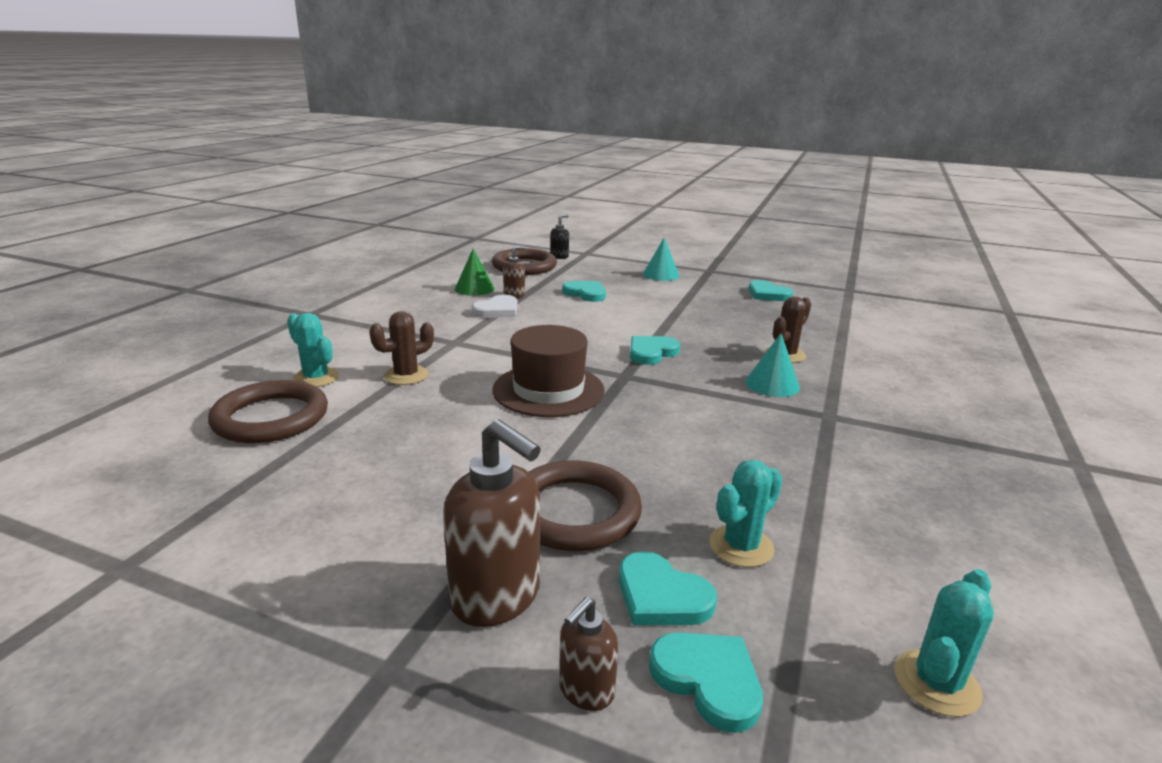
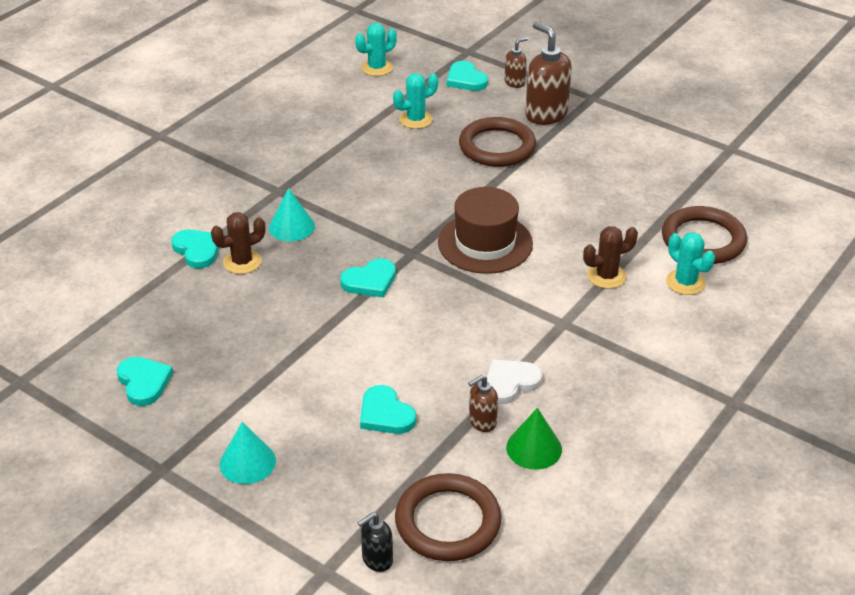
camera: 165 degrees left, 15 degrees up
turquoise heart [619,551,717,625] -> turquoise heart moved to [171,230,219,269]

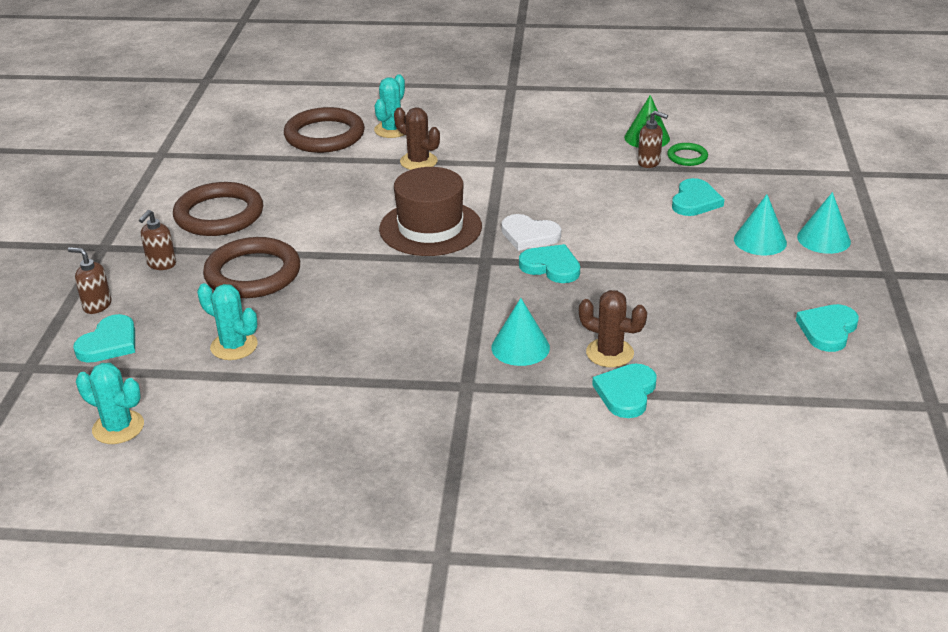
camera: 120 degrees left, 5 degrees down
black soap dispenser [357,512,393,572] -> none
brown ring [395,473,502,561] -> brown ring moved to [173,182,263,236]
white heart [487,359,542,404] -> white heart moved to [501,214,561,251]
brown soap dispenser [525,22,572,125] -> brown soap dispenser [139,210,176,270], size x0.53
none -> green ring [667,143,708,166]
none -> turquoise cone [734,194,787,255]

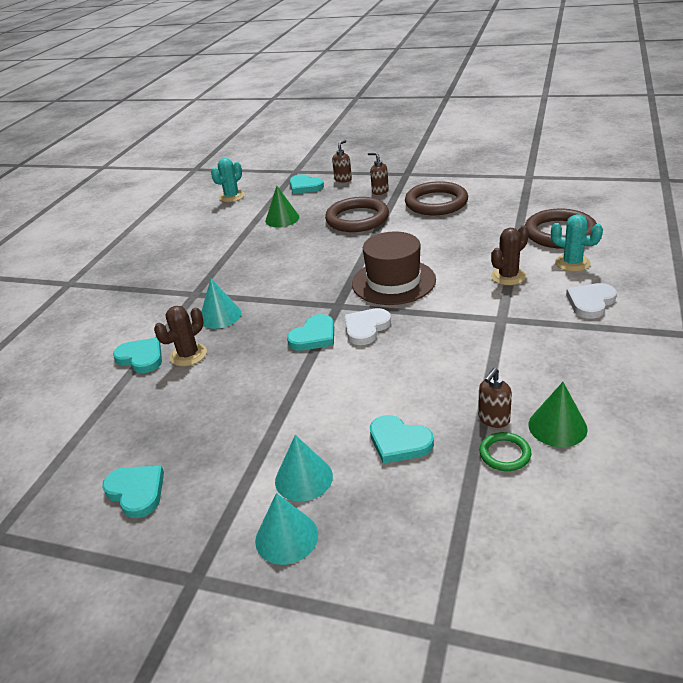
camera: 105 degrees right, 0 degrees up
turquoise cactus [197,283,258,360] -> green cone [265,186,300,227]
none -> white heart [566,283,617,319]

